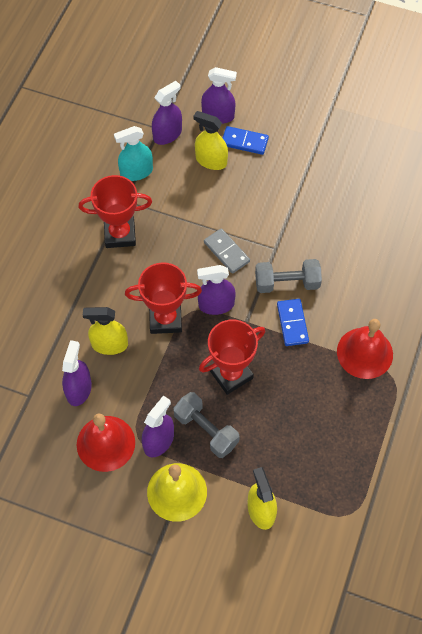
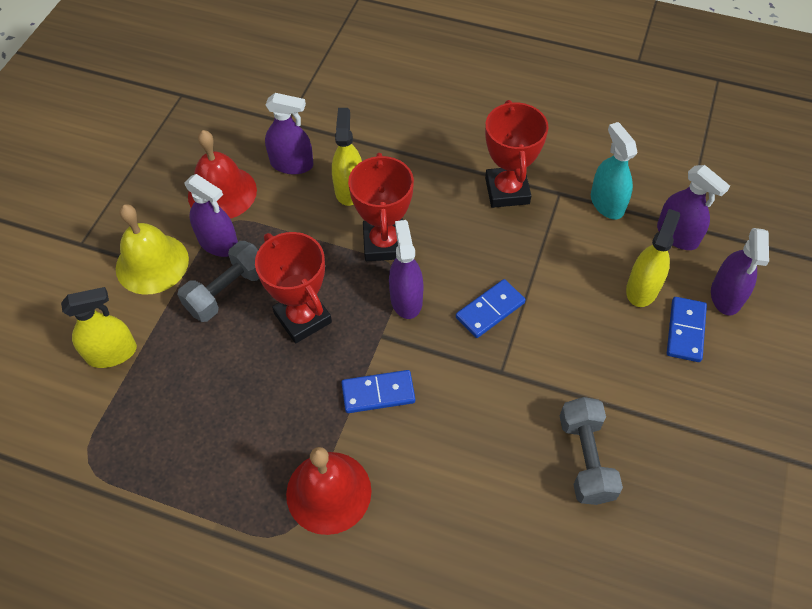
camera: 90 degrees right, 5 degrees down
grey domino [204,228,250,274] -> blue domino [456,279,525,338]
grey dumbbell [255,259,322,293] -> grey dumbbell moved to [560,397,623,505]

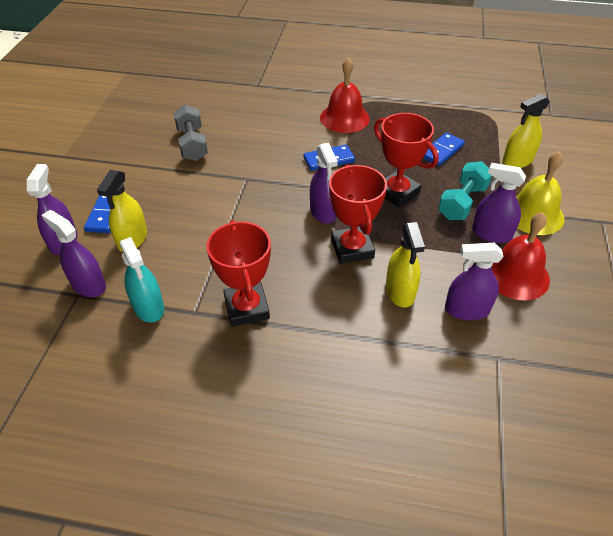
camera: 170 degrees right, 10 degrees down
grey dumbbell [177,241,259,322] -> turquoise dumbbell [438,161,492,220]
blue domino [456,279,525,338] -> blue domino moved to [423,133,465,166]

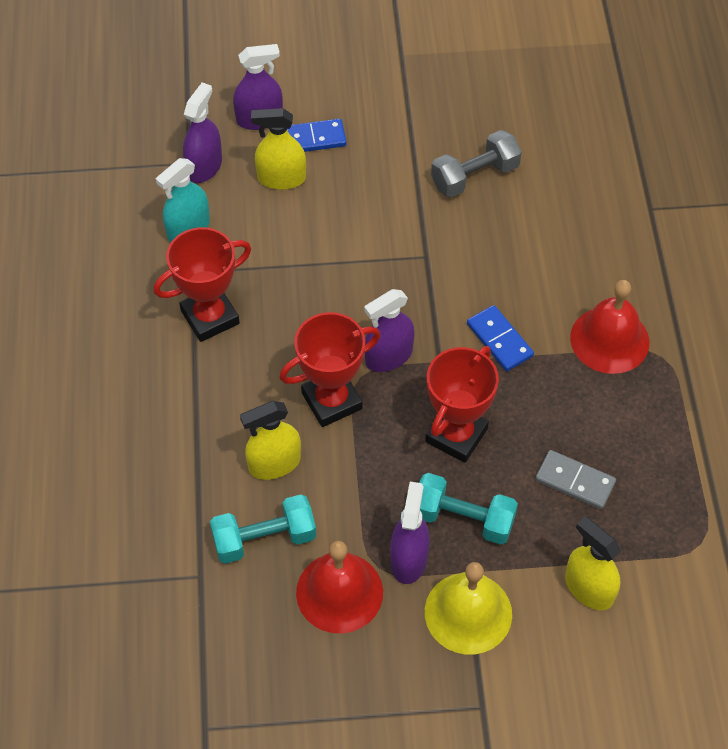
camera: 75 degrees right, 10 degrees up
blue domino [423,133,465,166] -> grey domino [535,450,616,510]
purple spray bottle [445,243,504,320] -> turquoise dumbbell [210,494,316,564]

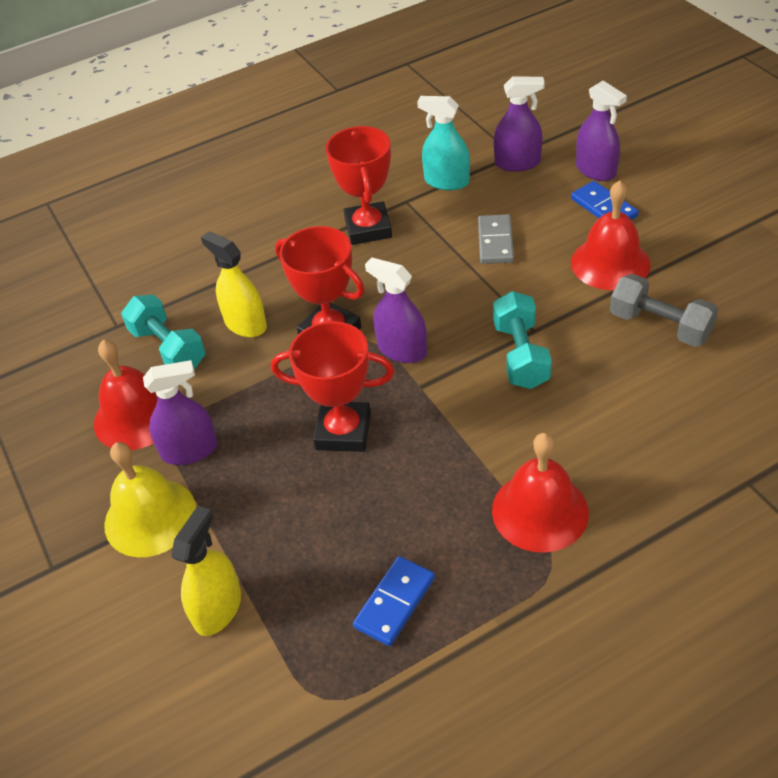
camera: 70 degrees right, 10 degrees down
red trophy [154,227,251,342] -> red trophy turned 45 degrees clockwise [326,126,392,245]
yellow spray bottle [251,108,306,190] -> none
turquoise dumbbell [419,473,518,545] -> turquoise dumbbell moved to [493,291,552,389]
blue domino [467,305,534,371] -> blue domino moved to [353,556,435,646]
grey domino [535,450,616,510] -> grey domino moved to [478,214,514,264]
none -> red bell [571,180,651,290]

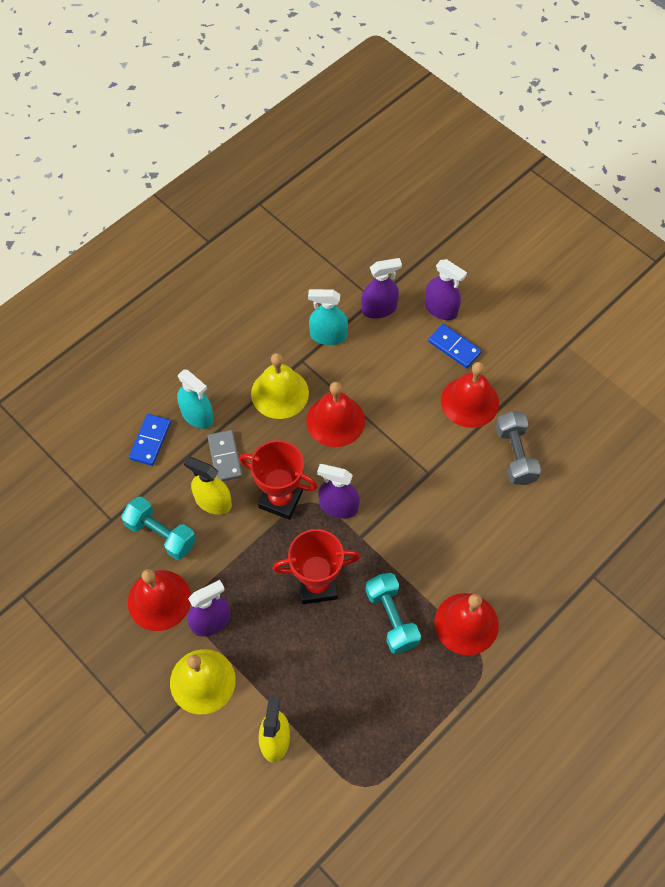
camera: 20 degrees left, 15 degrees up
red trophy [326,126,392,245] -> yellow bell [251,353,309,419]
blue domino [353,556,435,646] -> blue domino moved to [129,414,171,466]
grey domino [478,214,514,264] -> grey domino moved to [207,430,242,481]
turquoise dumbbell [493,291,552,389] -> turquoise dumbbell moved to [365,573,421,654]
grey dumbbell [610,274,718,347] -> grey dumbbell turned 60 degrees clockwise [496,411,541,485]
none -> turquoise spray bottle [177,369,214,429]
none -> red bell [306,382,365,447]

